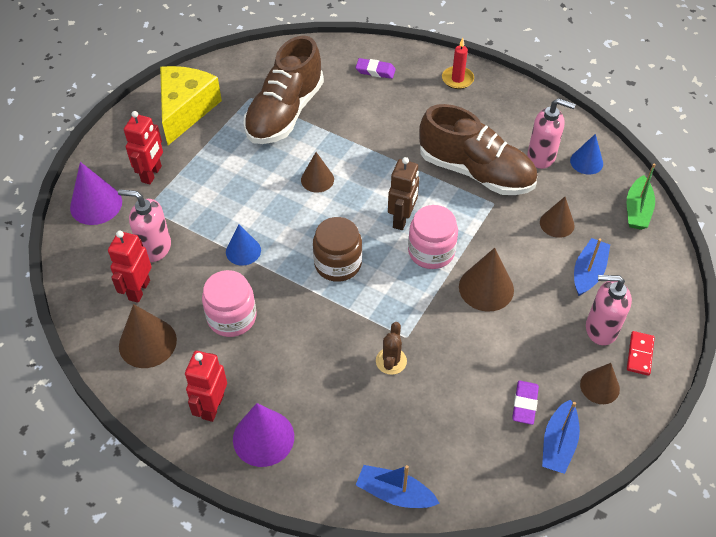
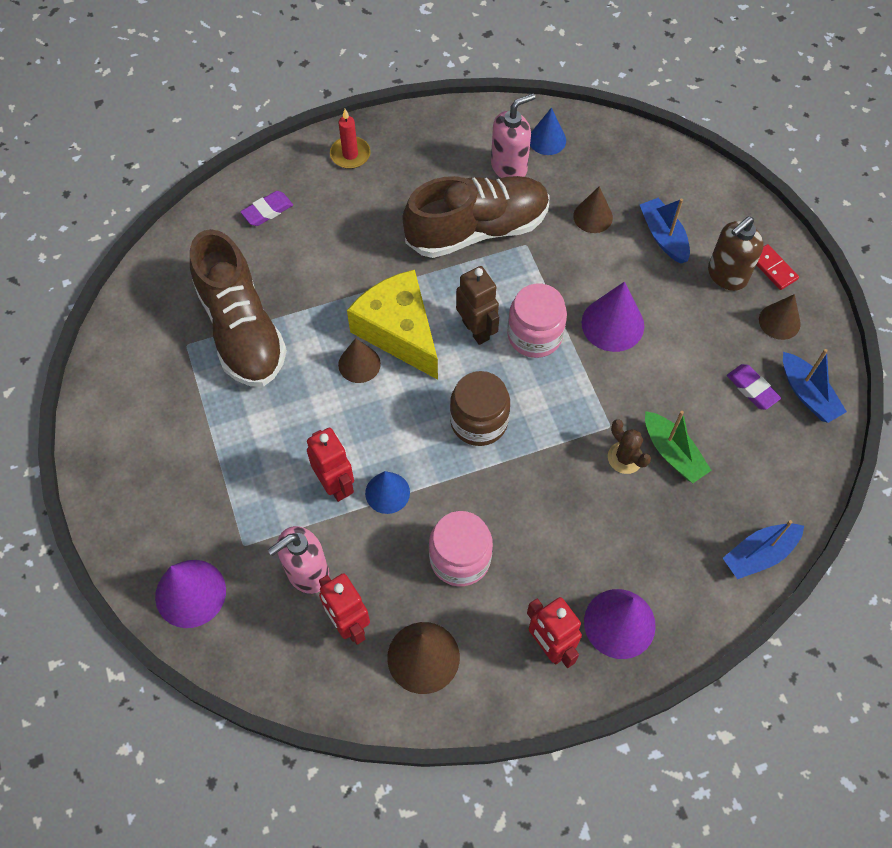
camera: 50 degrees left, 10 degrees up
red robot [124,111,163,184] -> red robot moved to [307,428,354,502]
yellow cheese [160,66,222,145] -> yellow cheese moved to [347,270,438,380]
brown cone [459,248,514,312] -> purple cone [582,282,644,352]
pink soap dispenser [586,275,632,345] -> brown soap dispenser [708,216,764,291]
green boat [627,163,656,230] -> green boat moved to [645,411,712,483]

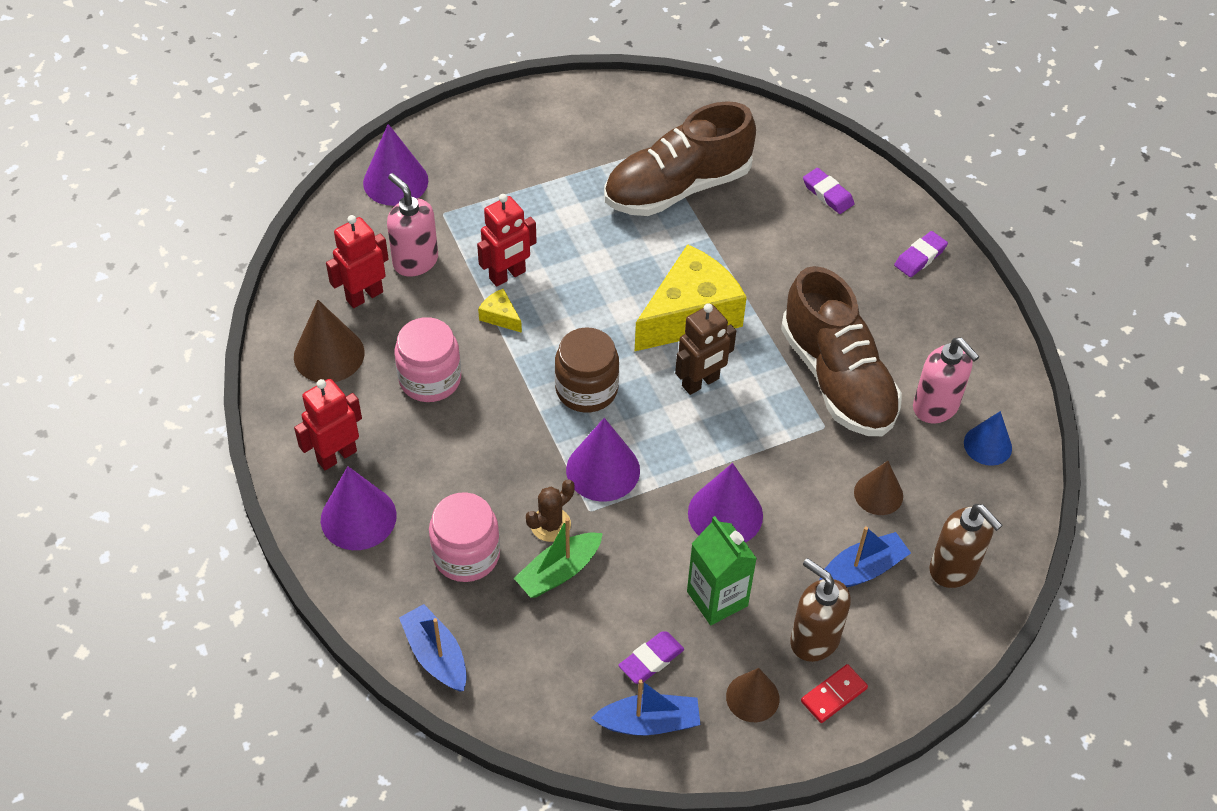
camera: 85 degrees right, 10 degrees down
red candle [330,109,371,169] -> purple eraser [894,231,948,277]
brown cone [338,338,381,383] -> none
blue cone [365,471,410,514] -> yellow cheese [478,289,522,333]
pink jar [507,284,567,358] -> pink jar moved to [429,492,500,582]
blue boat [783,349,847,423] -> blue boat turned 150 degrees counterclockwise [592,679,700,735]
none -> purple cone [566,418,640,501]
none -> green carton [687,516,757,625]
none -> brown soap dispenser [930,504,1003,588]

